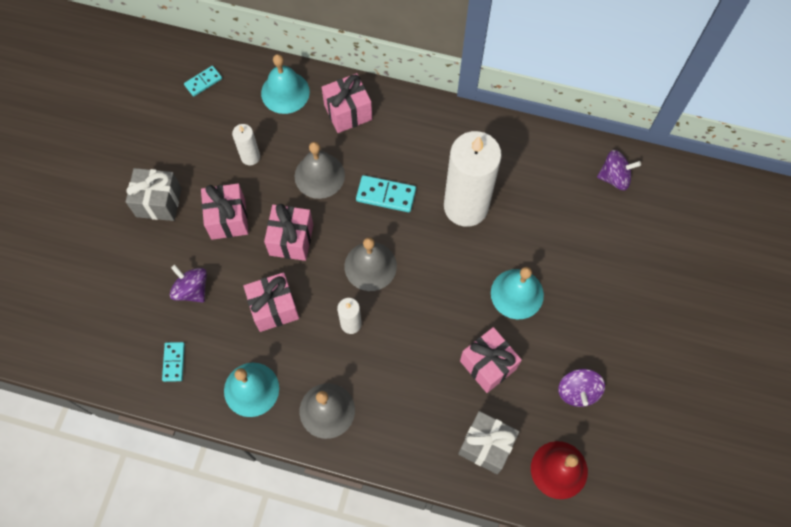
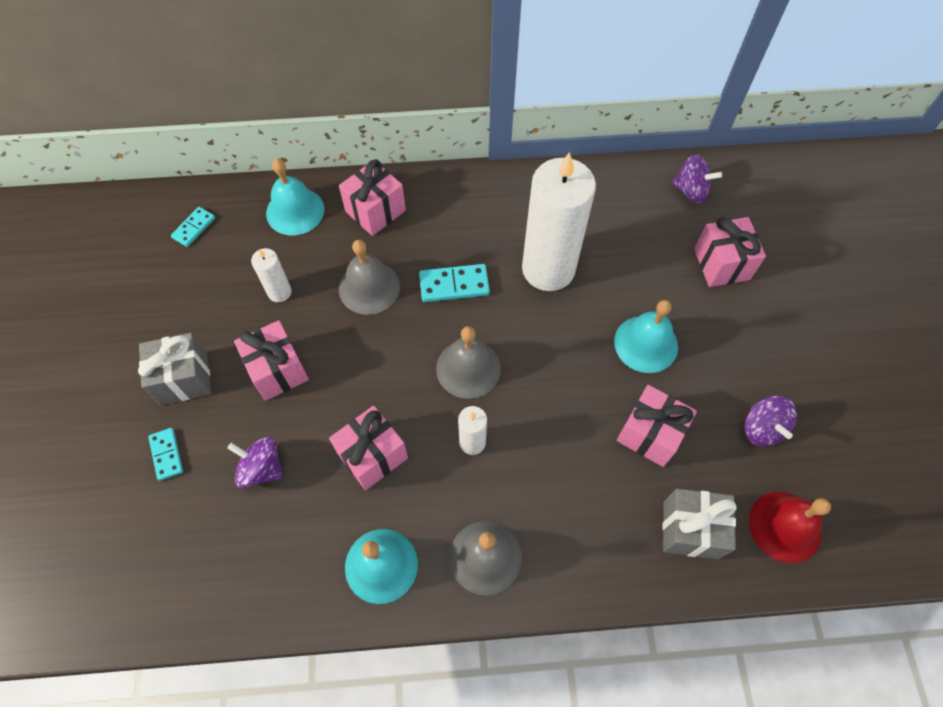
camera: 20 degrees left, 5 degrees down
turquoise domino [162,342,185,382] -> turquoise domino moved to [148,428,183,481]
pink gift [264,204,313,261] -> pink gift moved to [694,217,766,287]
purple spinning top [597,150,641,190] -> purple spinning top turned 45 degrees clockwise [672,154,722,203]

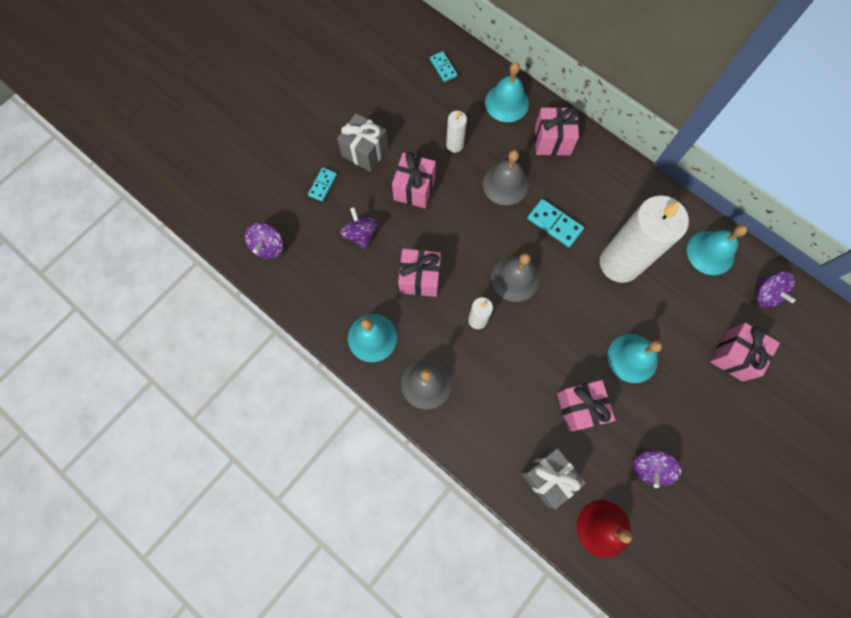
camera: 45 degrees right, 10 degrees up
turquoise domino [171,207,215,247] -> turquoise domino turned 75 degrees clockwise [430,51,457,82]
none -> purple spinning top [245,223,283,259]
none -> turquoise bell [687,225,748,275]

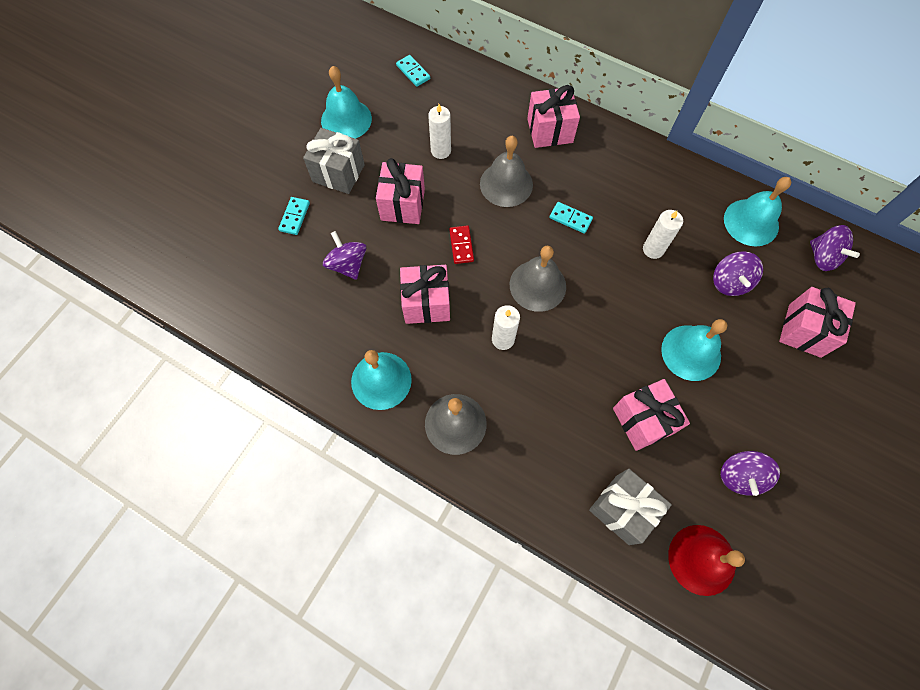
camera: 10 degrees left, 5 degrees down
purple spinning top [245,223,283,259] -> purple spinning top moved to [713,251,763,296]
turquoise bell [485,62,529,122] -> turquoise bell moved to [321,66,372,139]
turquoise domino [527,199,584,247] -> turquoise domino [549,202,593,234], size x0.66
white candle [600,195,689,283] -> white candle [643,210,683,259], size x0.44
none -> red domino [449,225,474,264]

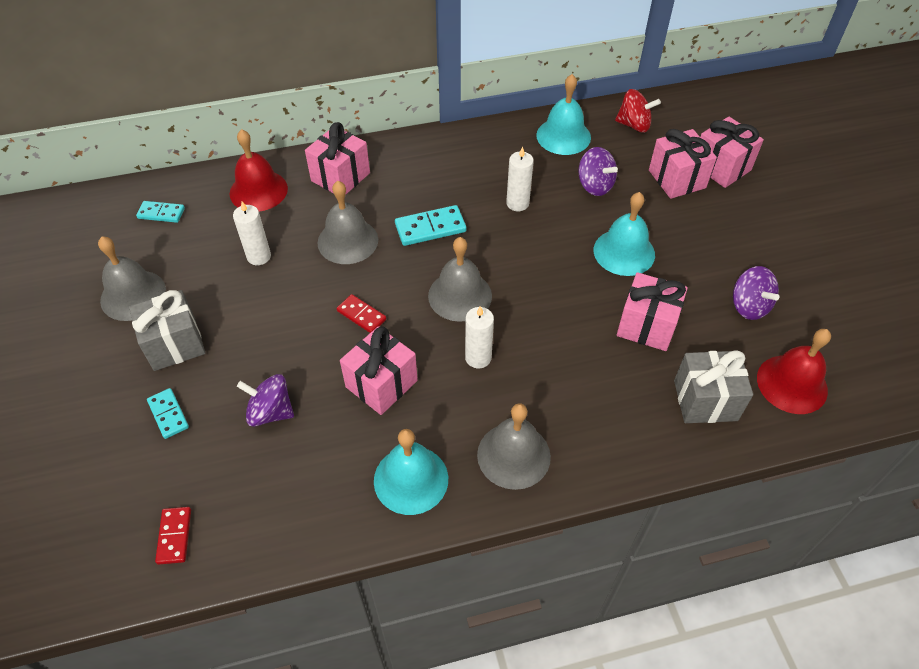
camera: 45 degrees left, 15 degrees down
turquoise bell [321,66,372,139] -> grey bell [98,236,166,321]
pink gift [376,158,425,224] -> pink gift moved to [700,117,764,188]
turquoise domino [549,202,593,234] -> turquoise domino [395,205,466,246], size x1.52
purple spinning top [810,225,860,271] -> red spinning top [615,89,661,132]
none -> red domino [155,507,191,565]
none -> red bell [230,129,288,212]

